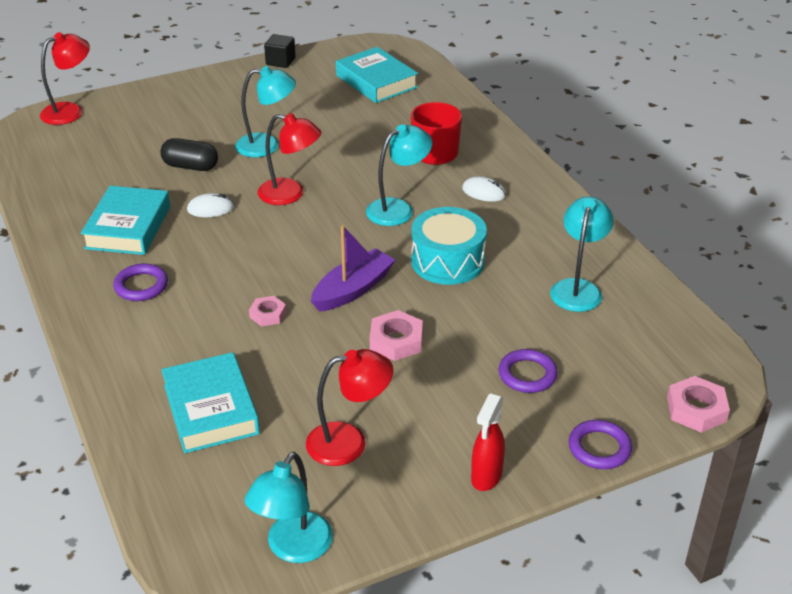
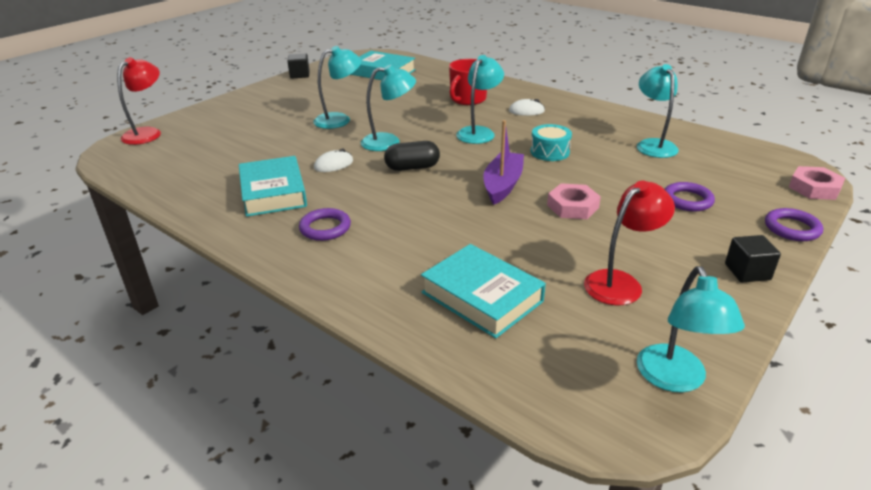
camera: 25 degrees left, 5 degrees down
black capsule [160,138,218,171] -> black capsule moved to [384,141,440,171]
pink nut [249,296,286,326] -> none
red lamp [258,113,321,205] -> turquoise lamp [361,65,416,151]
turquoise drum [411,207,487,285] -> turquoise drum [531,124,572,161], size x0.65
red spray bottle [471,393,505,491] -> black cube [725,235,781,282]

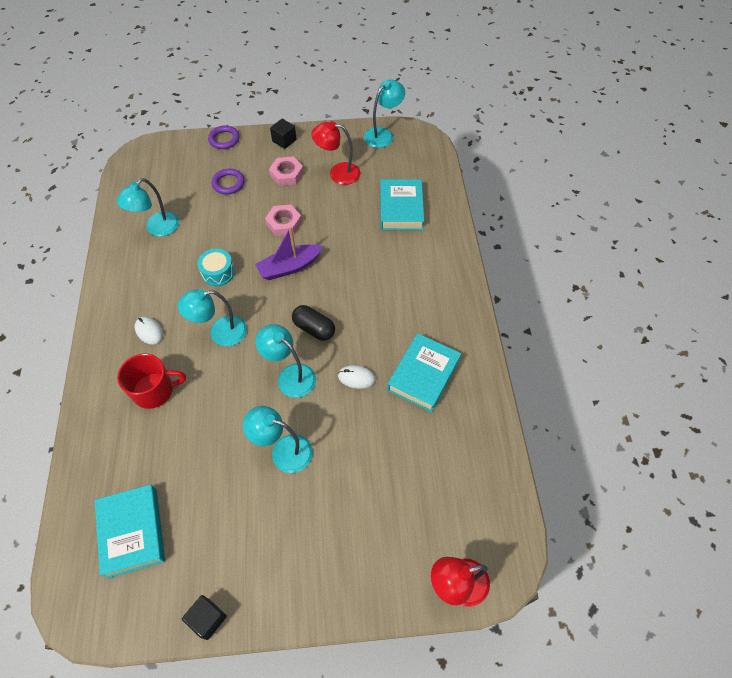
camera: 135 degrees left, 25 degrees up
purple ring [299,208,351,241] -> none
pink nut [789,166,845,200] -> pink nut moved to [269,156,304,186]

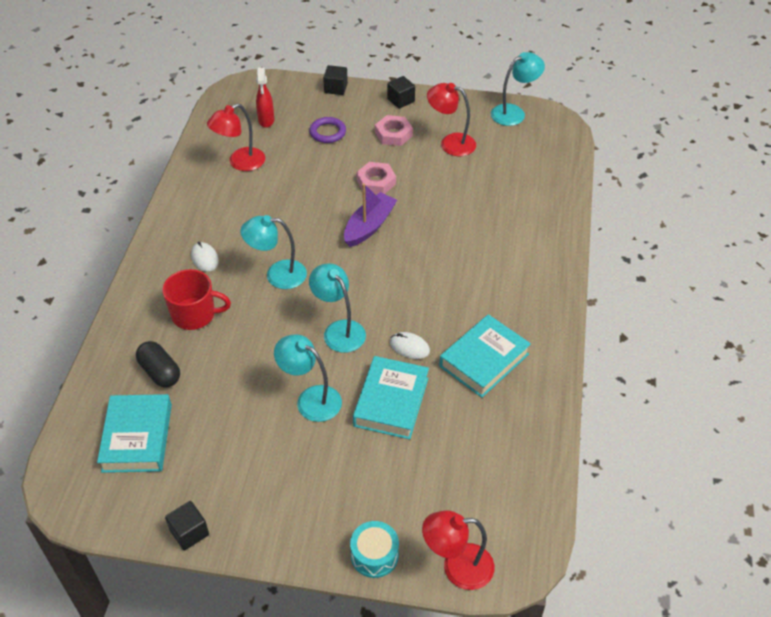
camera: 15 degrees right, 10 degrees down
turquoise lamp [117,178,179,236] -> red lamp [207,104,265,171]
turquoise drum [197,248,235,286] -> turquoise drum moved to [350,521,399,578]
purple ring [208,126,240,149] -> black cube [323,65,348,95]
purple boat [255,227,323,280] -> purple boat turned 135 degrees clockwise [344,183,397,247]
black capsule [292,305,335,341] -> black capsule moved to [136,341,180,388]
turquoise book [380,179,424,230] -> turquoise book moved to [353,356,429,439]
none -> red spray bottle [256,67,274,128]

